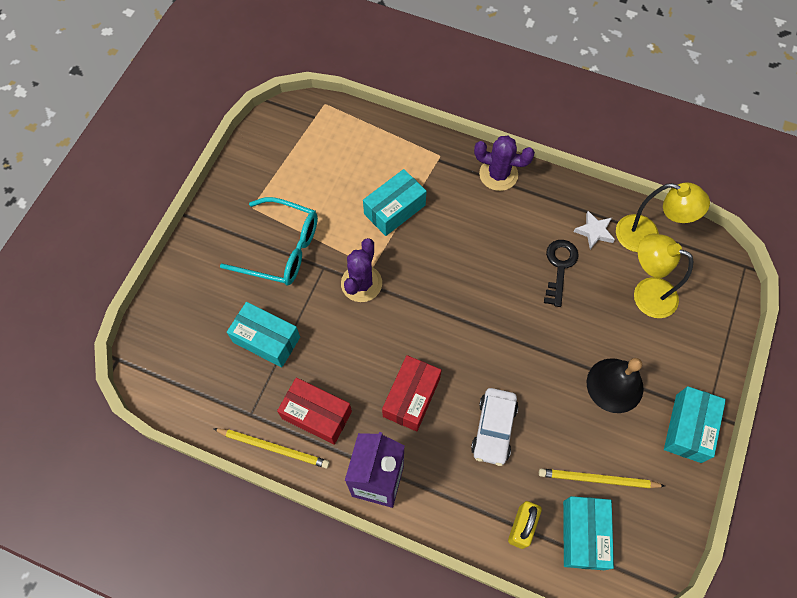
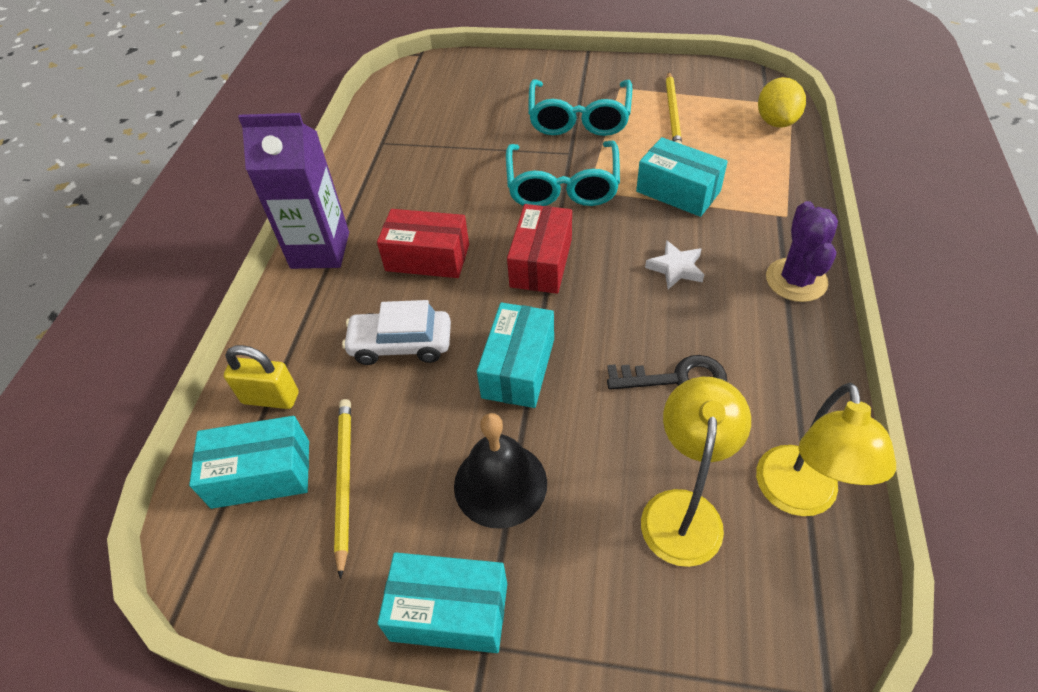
camera: 80 degrees right, 15 degrees down
yellow pencil [213,428,330,468] -> yellow pencil moved to [666,71,682,144]
turquoise box [227,302,300,367] -> turquoise box moved to [477,302,554,408]
red box [277,378,352,445] -> red box moved to [507,204,572,294]
purple cactus [341,238,382,302] -> turquoise glasses [506,141,620,206]
white star [574,211,615,249] -> white star moved to [645,240,704,289]
none -> yellow lemon [758,77,806,128]

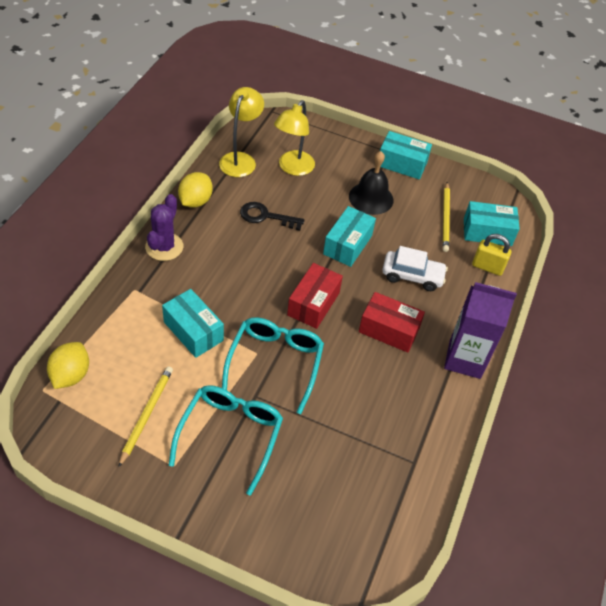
camera: 175 degrees left, 0 degrees up
white star [645,240,704,289] -> none
none -> yellow lemon [178,172,213,208]

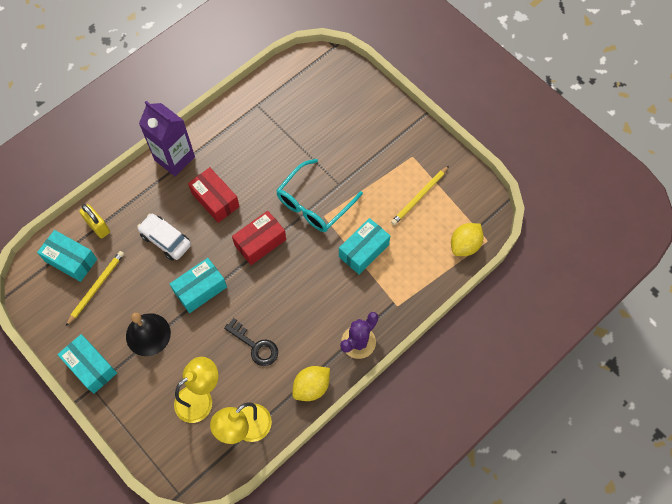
camera: 150 degrees left, 15 degrees up
turquoise box [162,289,224,358] -> turquoise box turned 60 degrees clockwise [339,218,390,274]
turquoise glasses [169,385,283,496] -> none

